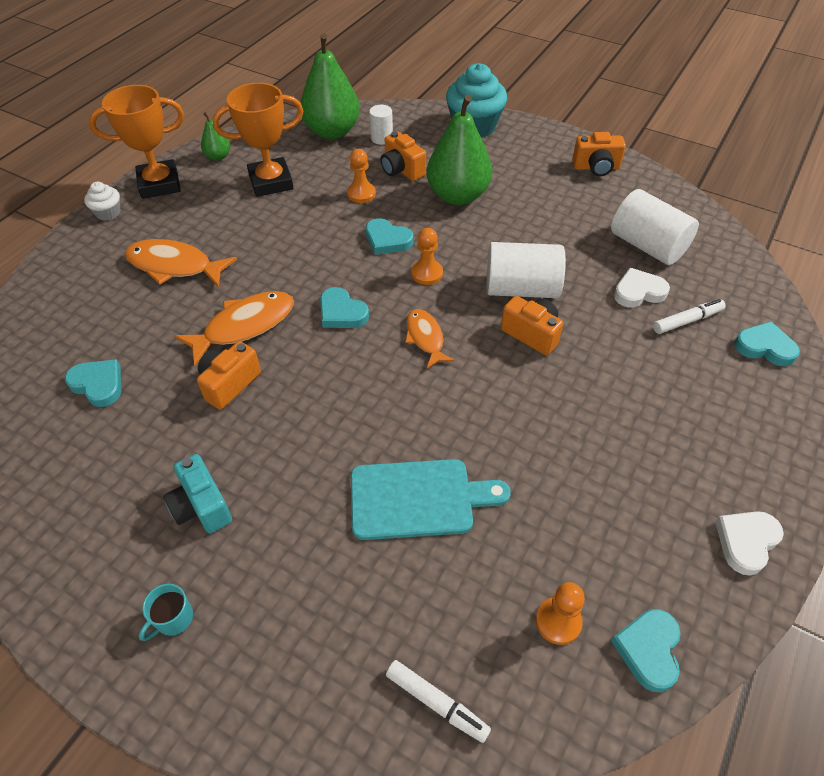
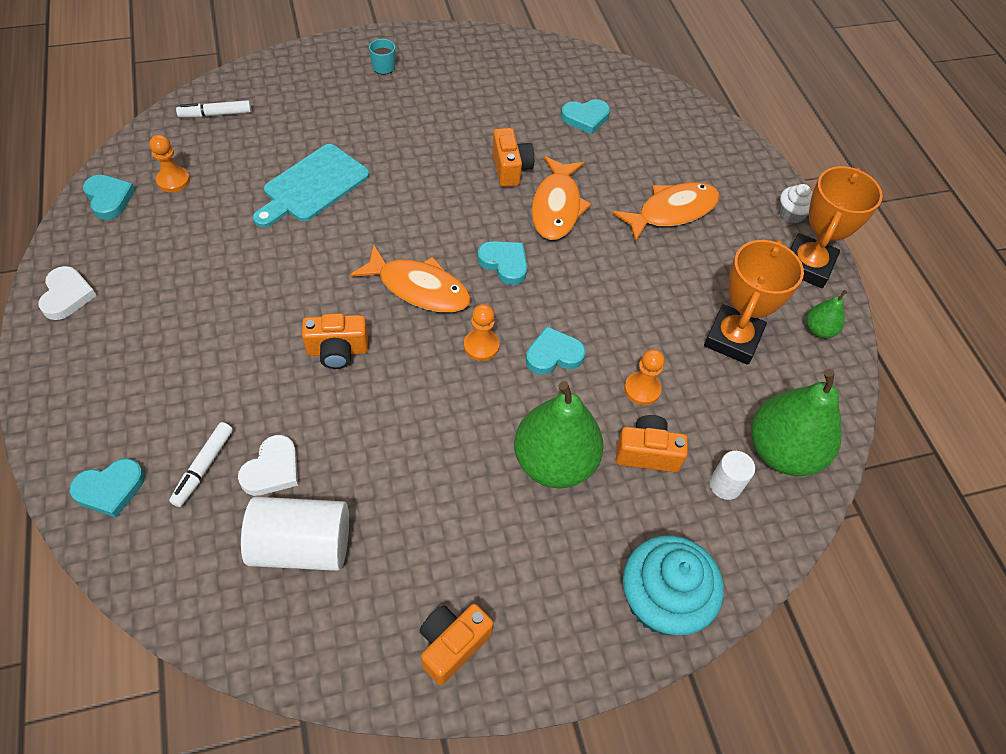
camera: 130 degrees right, 5 degrees up
turquoise camera [163,454,232,533] -> none
turquoise heart [320,287,369,328] -> turquoise heart turned 45 degrees clockwise [477,241,527,285]
orange fish [405,309,454,368] -> orange fish [350,245,471,313], size x1.60
white cylinder [487,242,566,298] -> none

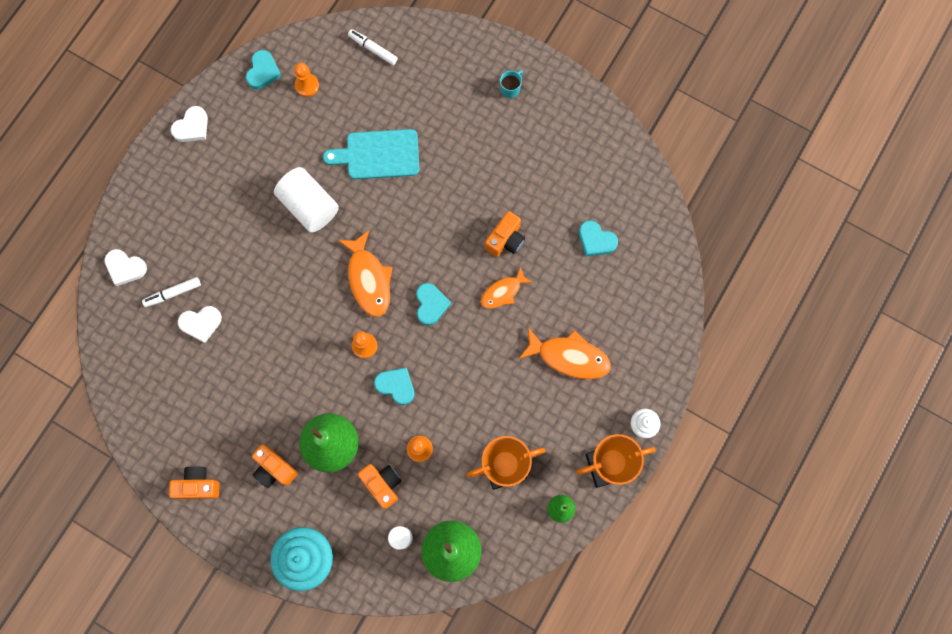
camera: 50 degrees right, 20 degrees up
turquoise heart [70,458,145,518] -> white heart [104,249,147,286]
white cylinder [241,497,349,571] -> white cylinder moved to [274,167,339,232]
orange camera [302,313,368,369] -> orange camera moved to [252,444,298,488]
orange fish [531,156,591,240] -> orange fish [481,267,533,309], size x0.62

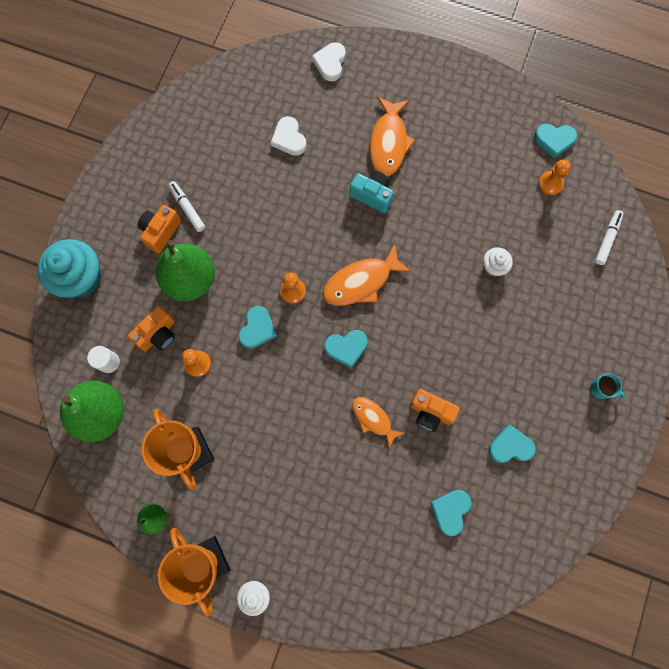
camera: 80 degrees right, 0 degrees up
white marker [142,277,201,307] -> white marker moved to [169,181,205,232]
orange camera [169,466,220,499] -> none
white heart [171,106,208,142] -> none
white cylinder [274,167,339,232] -> none
turquoise cutting board [323,129,419,179] -> white cupcake [483,247,513,276]
orange fish [519,327,611,379] -> orange fish moved to [370,97,415,176]
none -> turquoise camera [350,171,394,213]
none -> turquoise heart [488,424,536,463]

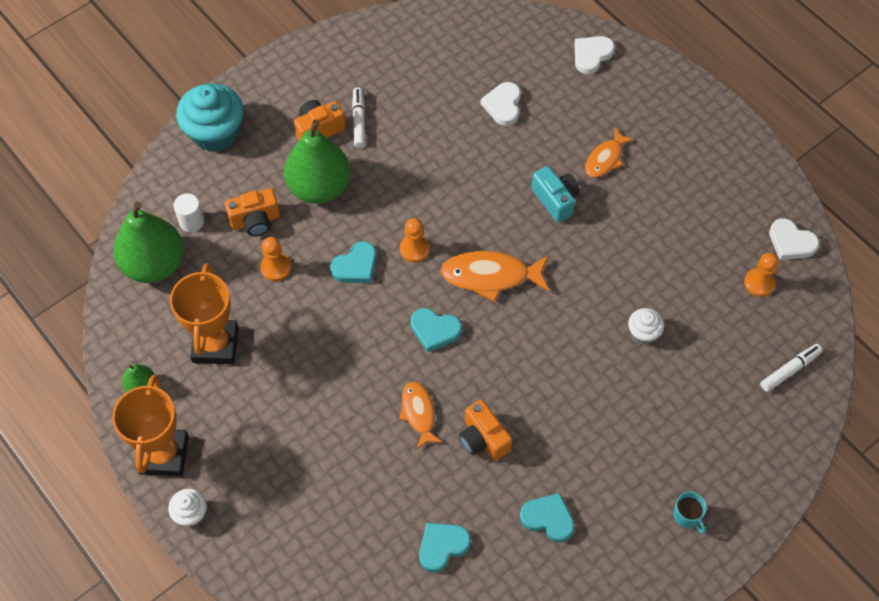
camera: 30 degrees right, 15 degrees down
orange fish [370,97,415,176] -> orange fish [585,128,635,177], size x0.62
turquoise heart [534,124,577,158] -> white heart [769,218,819,260]

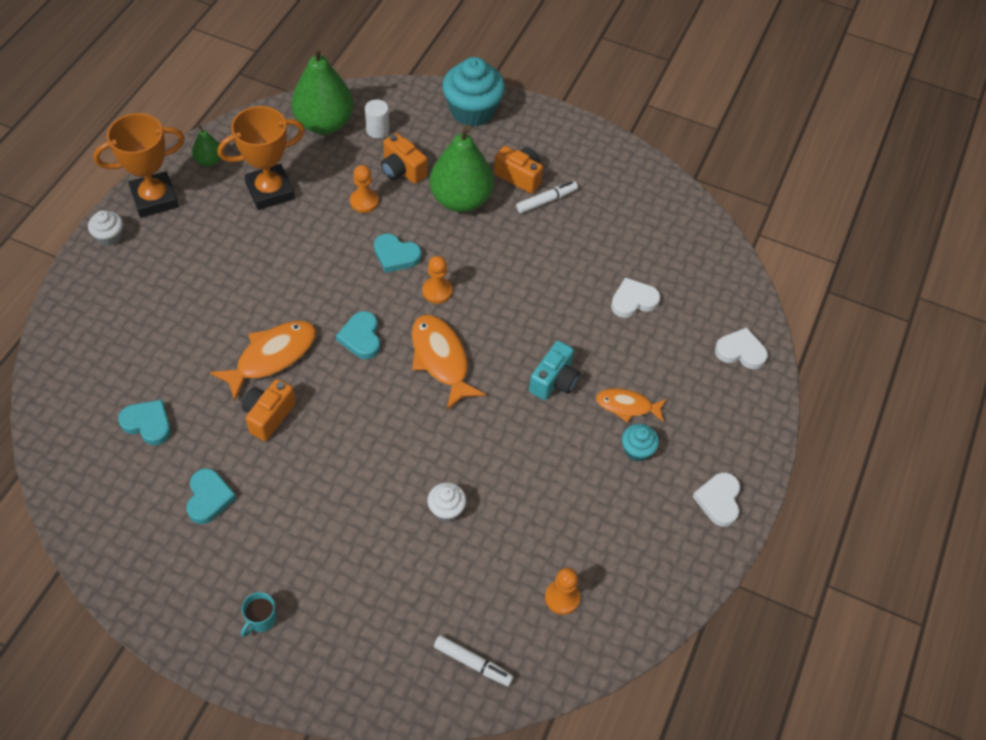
camera: 60 degrees right, 5 degrees down
orange fish [399,382,443,450] -> orange fish [210,321,316,401], size x1.60
white heart [769,218,819,260] -> white heart moved to [693,472,740,527]
none -> turquoise cupcake [622,424,659,462]

